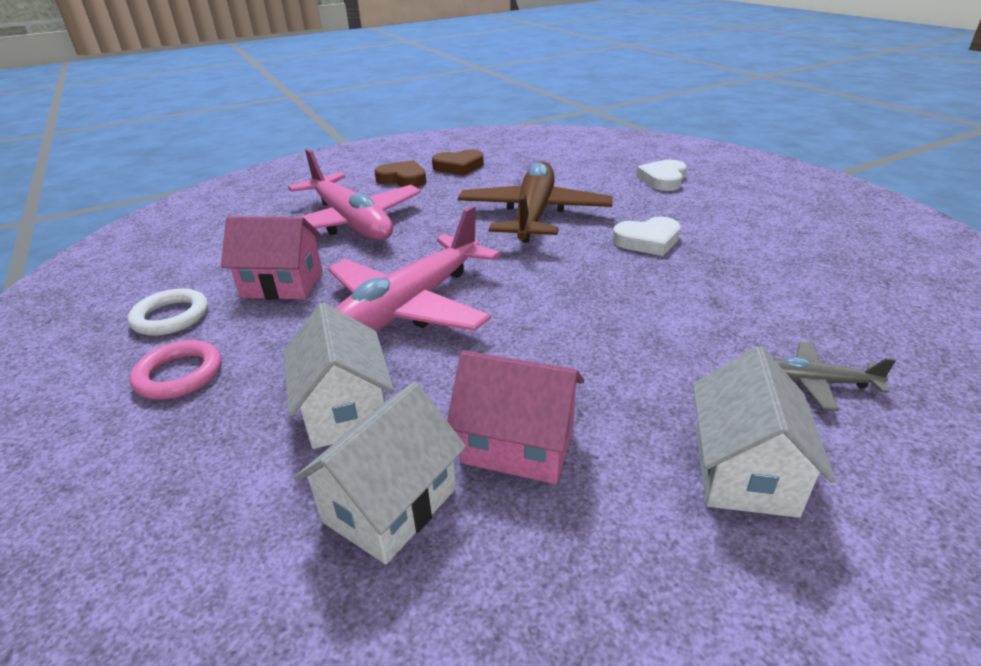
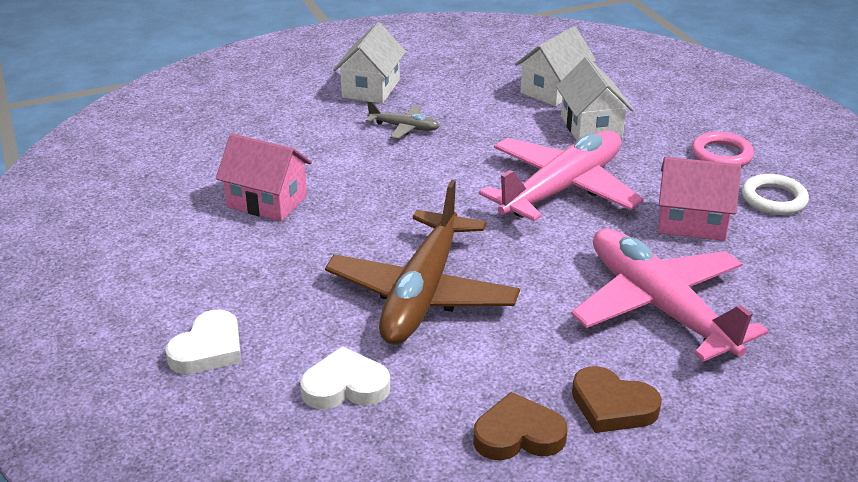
camera: 175 degrees left, 0 degrees up
pink house [447,350,584,484] -> pink house moved to [216,133,312,221]
white heart [612,217,681,256] -> white heart moved to [300,346,390,409]
grey plane [774,342,896,411] -> grey plane moved to [366,101,439,139]

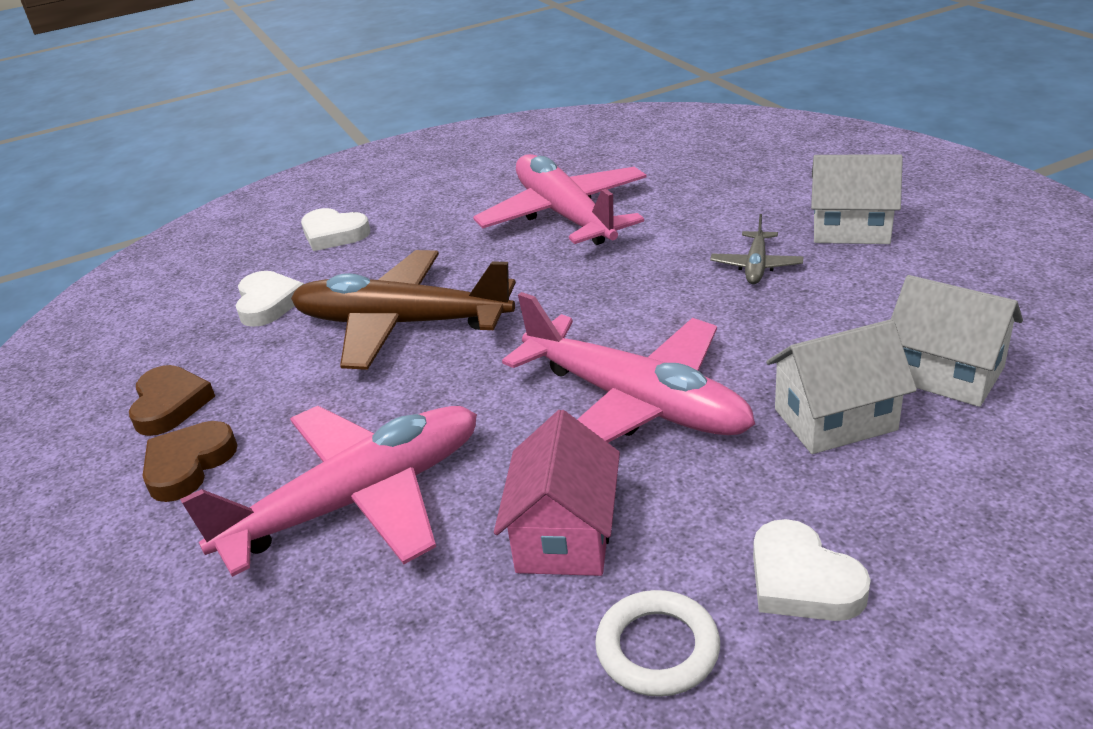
camera: 90 degrees right, 0 degrees up
pink house [216,133,312,221] -> pink plane [473,154,647,245]
pink ring [692,132,754,167] -> white heart [753,519,871,621]

